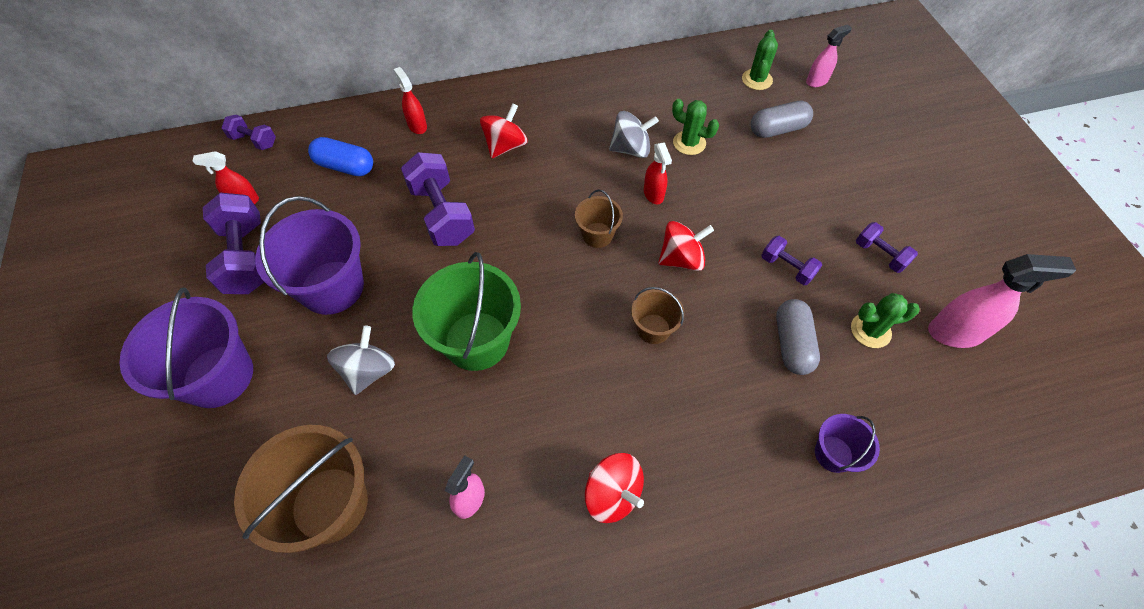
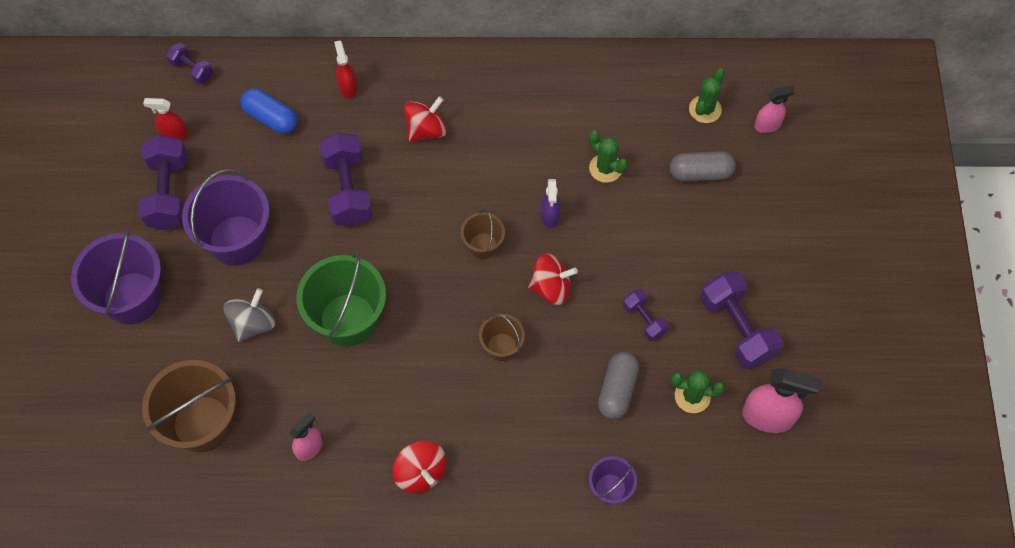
camera: 15 degrees right, 5 degrees up
grey spinning top [609,111,659,158] -> none
red spray bottle [644,143,672,204] -> purple spray bottle [541,179,561,228]
purple dumbbell [856,222,918,273] -> purple dumbbell [700,271,783,369], size x1.83

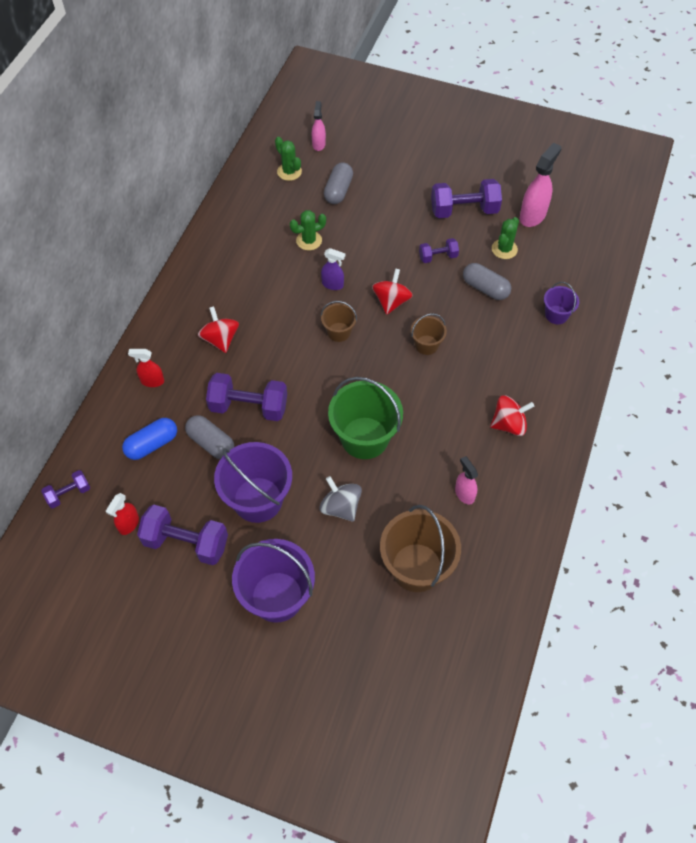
camera: 70 degrees left, 5 degrees down
none -> grey capsule [185,415,234,459]

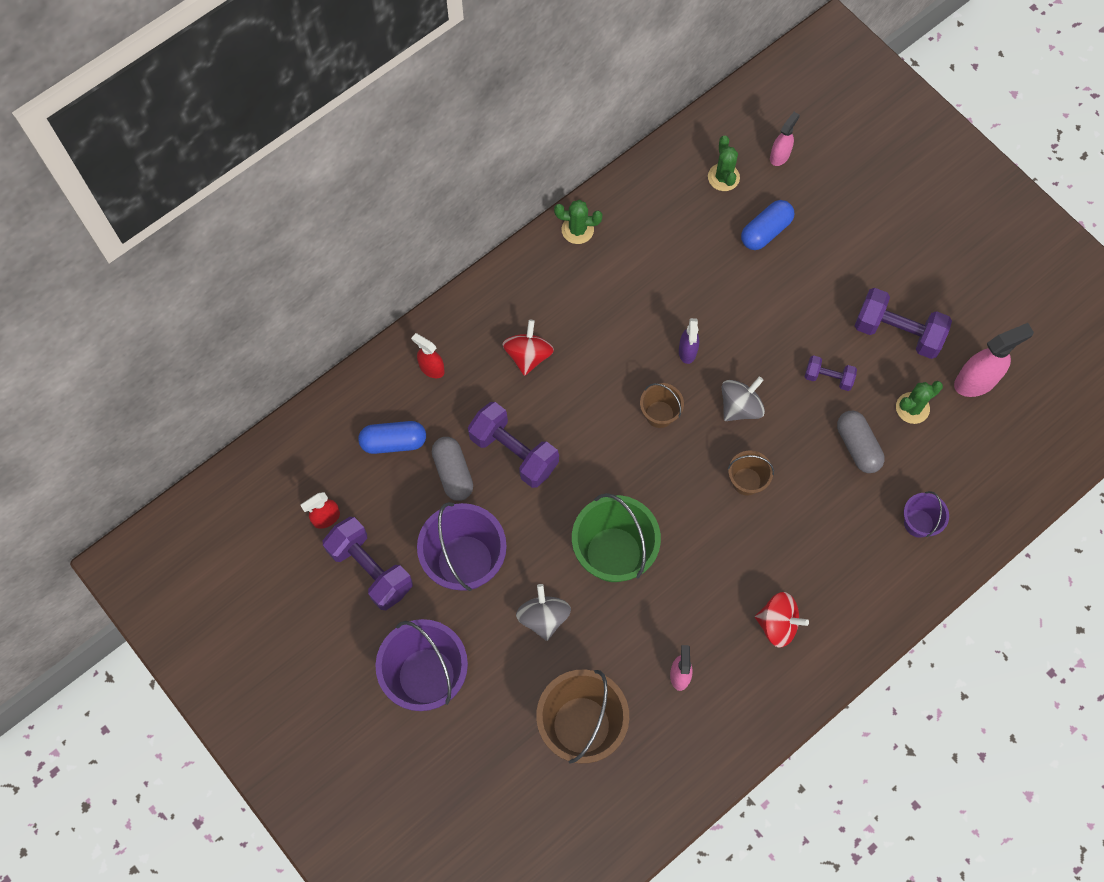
camera: 30 degrees right, 10 degrees up
purple dumbbell [41,470,90,508] -> none
green cactus [290,210,326,250] -> green cactus moved to [554,200,602,244]
purple spray bottle [321,248,345,290] -> purple spray bottle turned 45 degrees clockwise [679,318,699,364]
grey capsule [324,162,353,204] -> blue capsule [741,200,794,250]
red spinning top [372,268,413,315] -> grey spinning top [722,377,765,421]

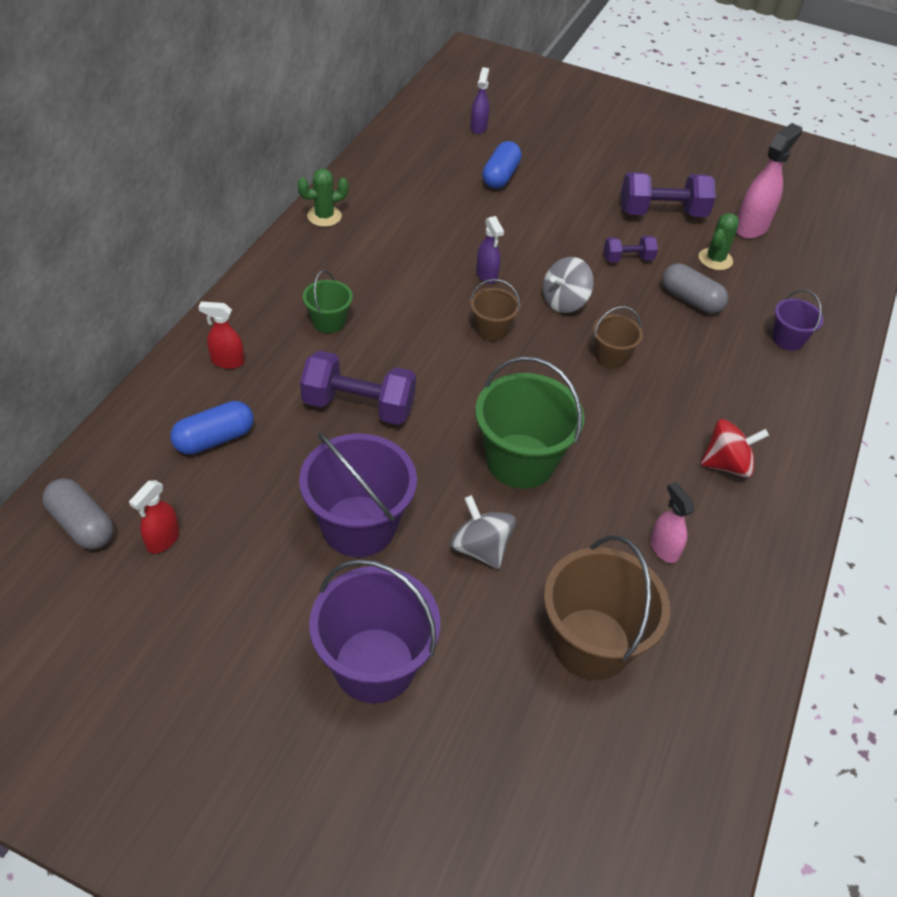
camera: 30 degrees left, 20 degrees down
purple dumbbell [323,517,413,610] -> none
grey capsule [432,437,473,501] -> grey capsule moved to [42,478,114,549]
red spinning top [502,320,554,376] -> green bucket [303,270,353,333]
green cactus [708,136,740,191] -> none
grey spinning top [722,377,765,421] -> grey spinning top turned 150 degrees counterclockwise [543,257,594,313]
pink spray bottle [770,112,799,166] -> purple spray bottle [470,67,489,134]

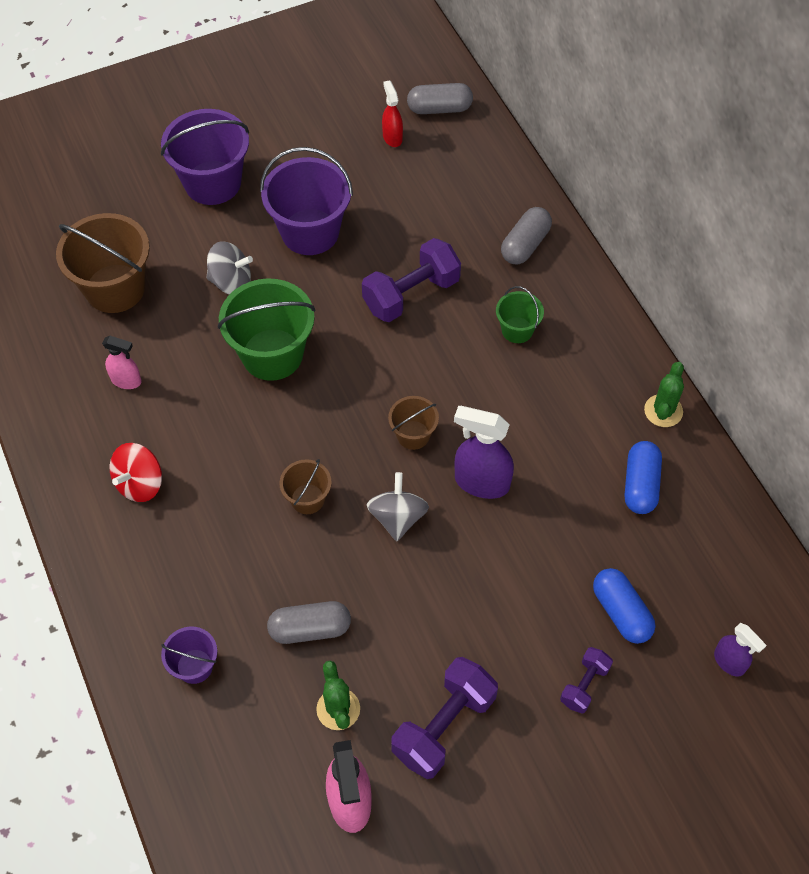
camera: 135 degrees right, 10 degrees up
blue capsule [170,401,254,455] -> blue capsule moved to [625,441,662,514]
red spray bottle [198,302,244,369] -> grey capsule [501,207,552,264]
purple spray bottle [476,216,504,284] -> purple spray bottle [454,406,514,499], size x1.68
purple dumbbell [604,236,658,262] -> purple dumbbell moved to [560,647,613,714]

